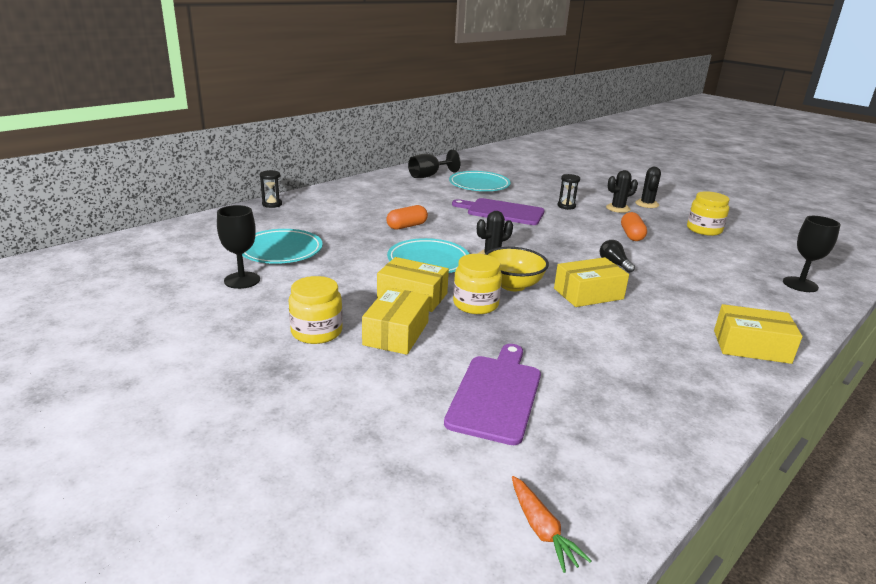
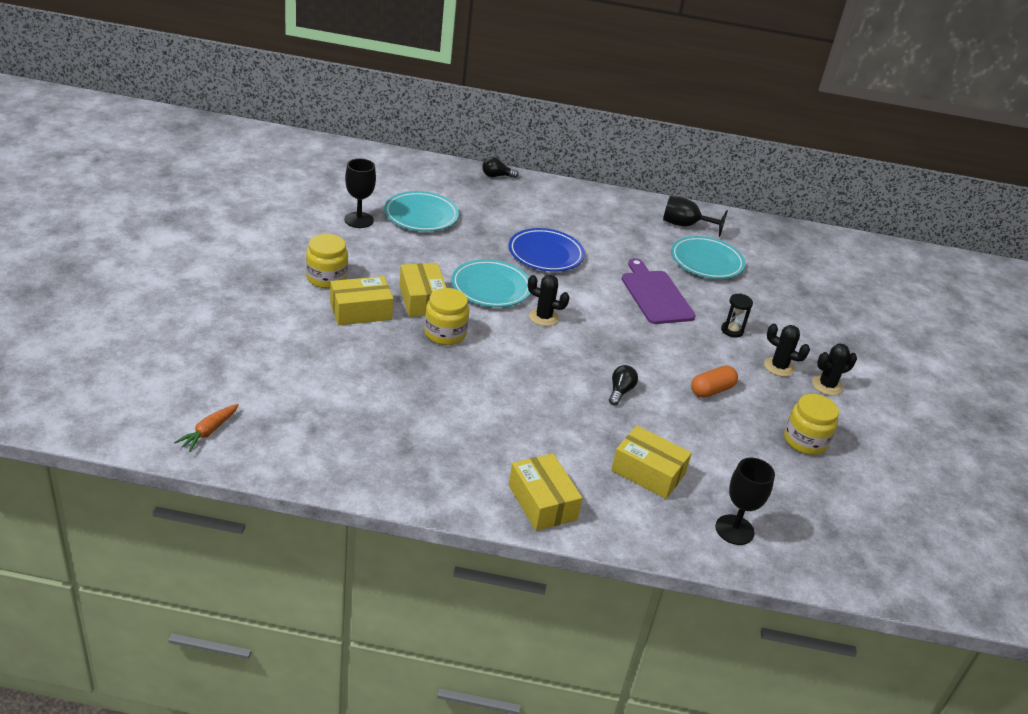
camera: 50 degrees right, 10 degrees up
black hourglass [260,170,282,208] -> black light bulb [482,157,519,178]
orange capsule [386,205,428,230] -> blue plate [509,228,585,272]
purple cutting board [444,344,541,445] -> none
yellow bowl [485,247,549,291] -> none
yellow box [554,257,629,307] -> yellow box moved to [611,426,692,499]

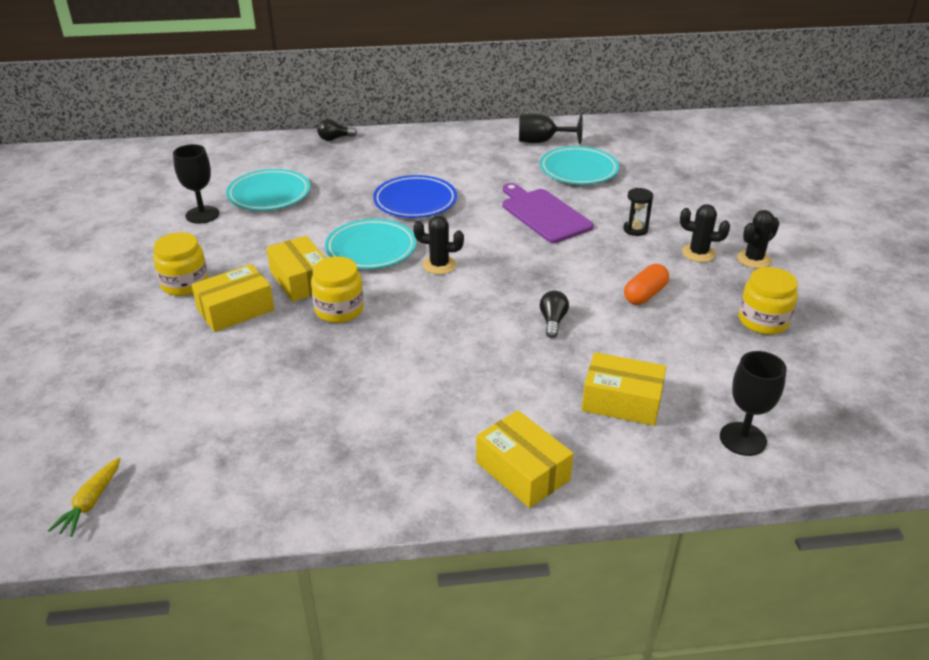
camera: 10 degrees left, 0 degrees up
orange carrot [174,404,239,452] -> yellow carrot [48,457,121,537]

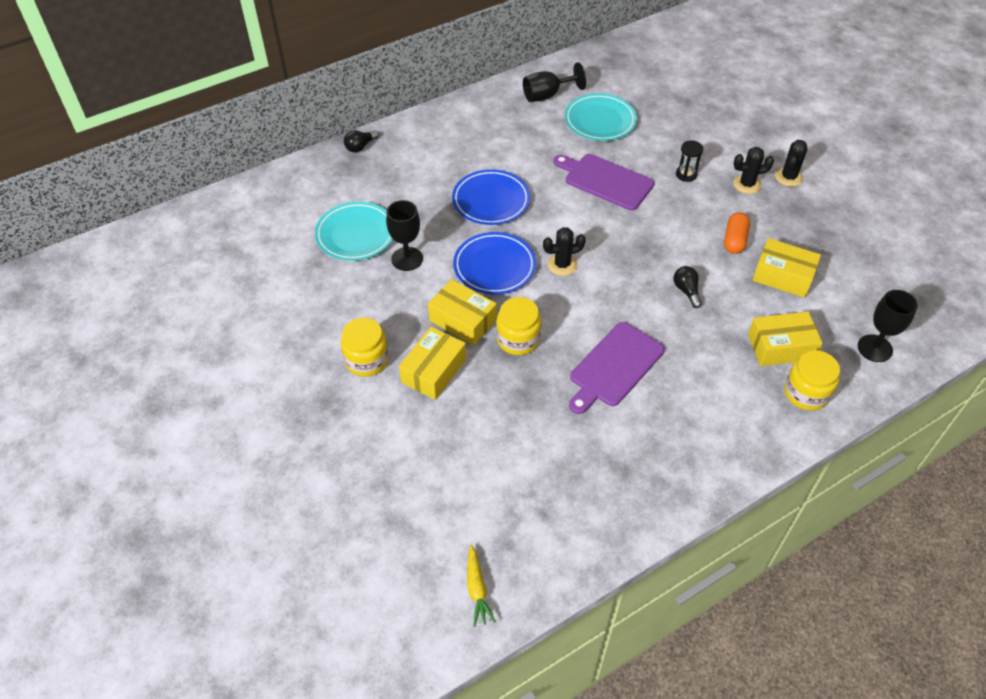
camera: 25 degrees left, 15 degrees up
black goblet [173,144,219,224] -> black goblet moved to [386,200,423,271]
turquoise plate [325,219,416,269] -> blue plate [453,232,536,294]
yellow box [476,410,573,508] -> yellow box moved to [752,238,821,298]
yellow jar [739,267,798,335] -> yellow jar moved to [784,350,840,411]
none -> purple cutting board [569,322,665,414]

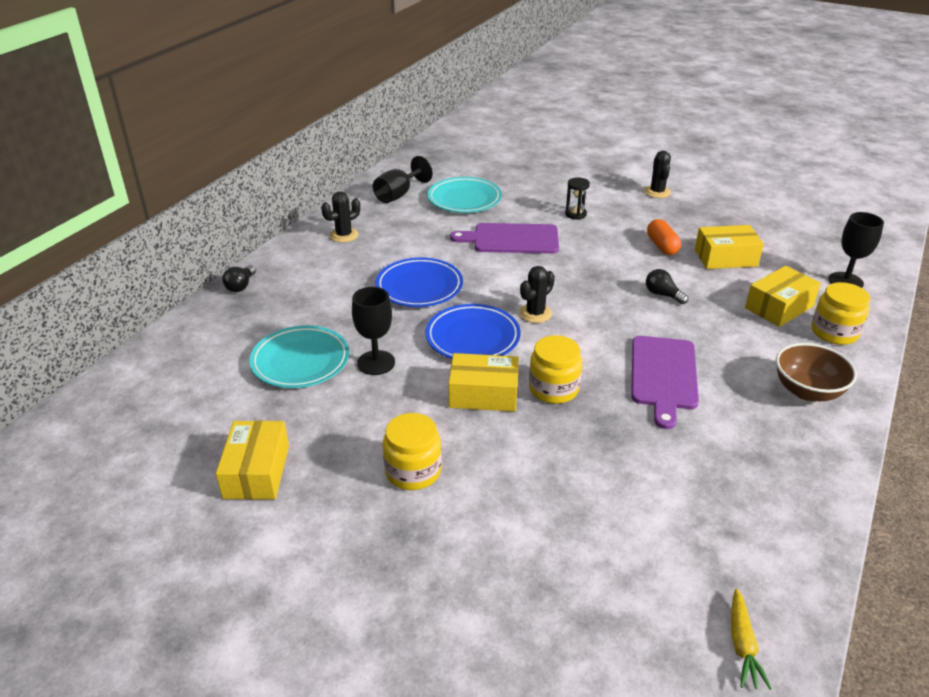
camera: 30 degrees left, 15 degrees down
yellow box [399,327,466,400] -> yellow box moved to [216,421,289,500]
yellow carrot [467,545,496,627] -> yellow carrot turned 45 degrees clockwise [731,588,772,690]
black cactus [733,147,774,194] -> black cactus moved to [321,191,360,242]
none -> brown bowl [776,343,857,401]

